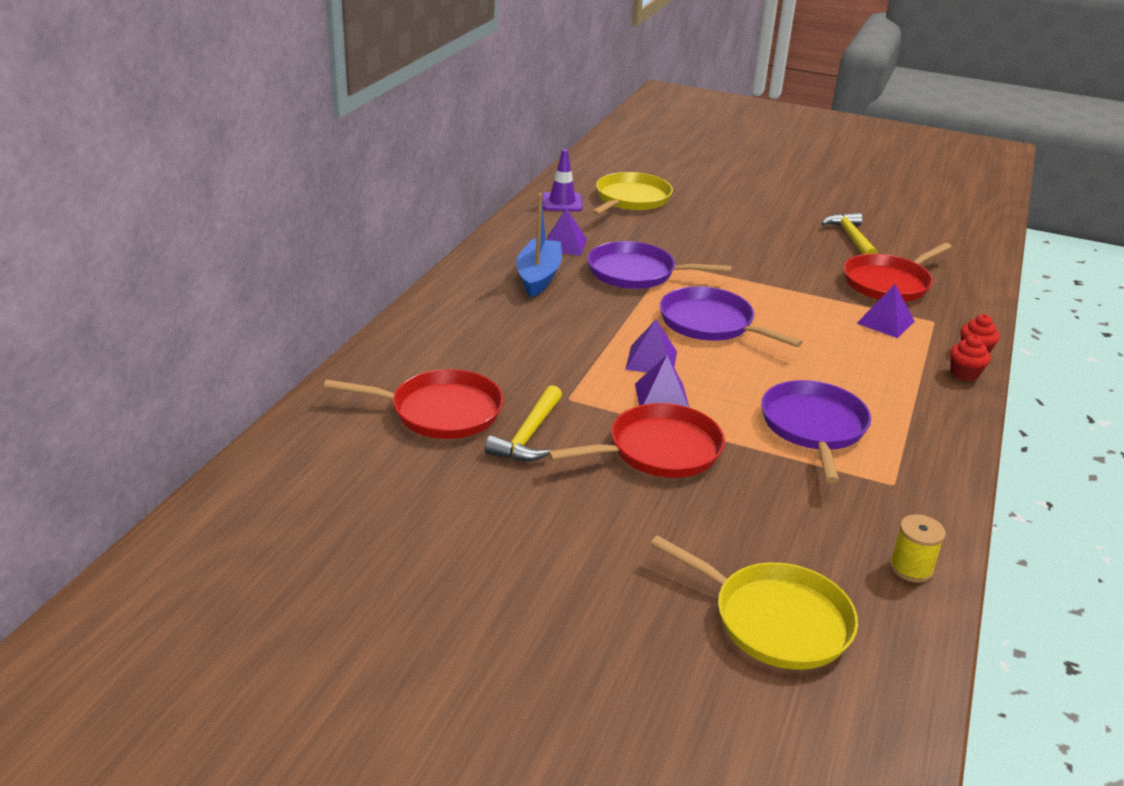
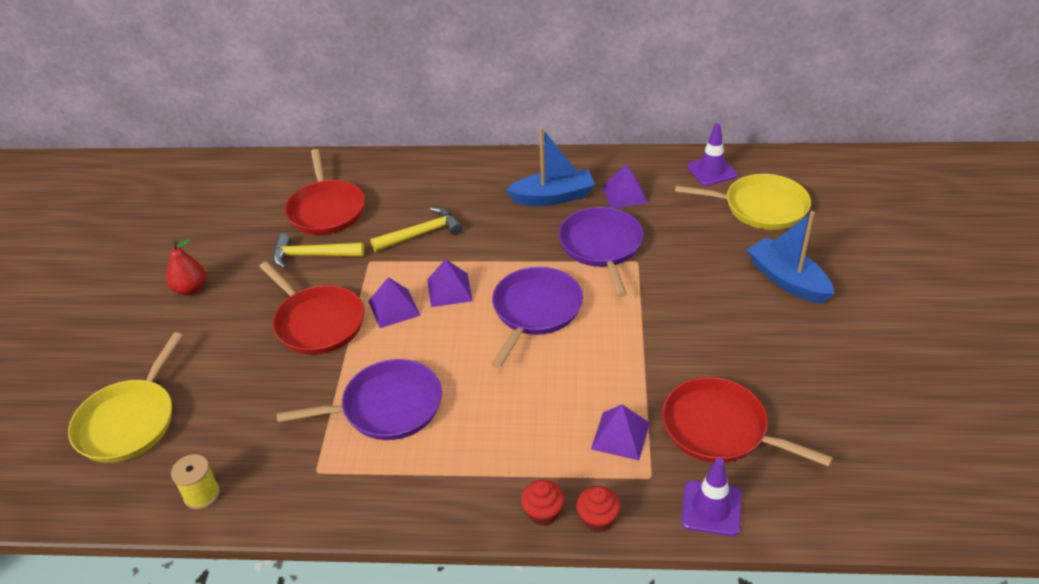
camera: 75 degrees right, 10 degrees up
yellow hammer [821,213,878,255] -> yellow hammer moved to [370,207,463,252]
none -> red pear [166,238,206,295]
none -> purple traffic cone [681,458,741,536]
none -> blue boat [747,211,834,304]

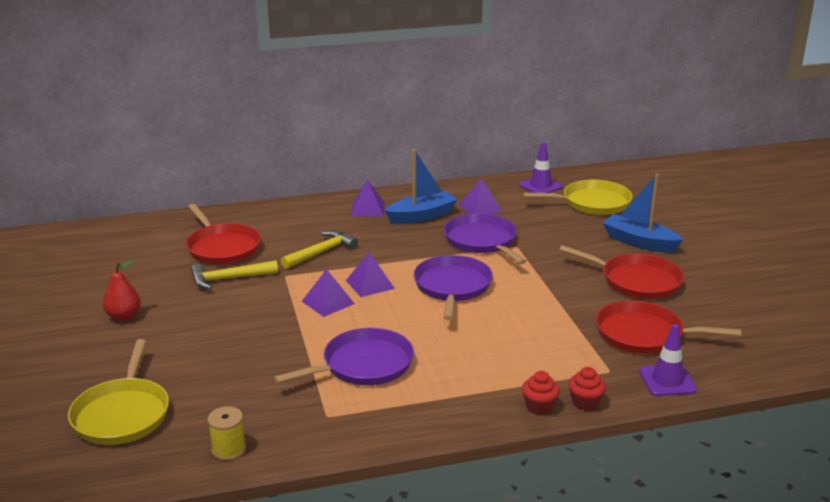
camera: 20 degrees left, 15 degrees down
red pan [259,261,364,355] -> red pan moved to [559,245,684,299]
purple pyramid [591,404,650,460] -> purple pyramid moved to [351,180,385,216]

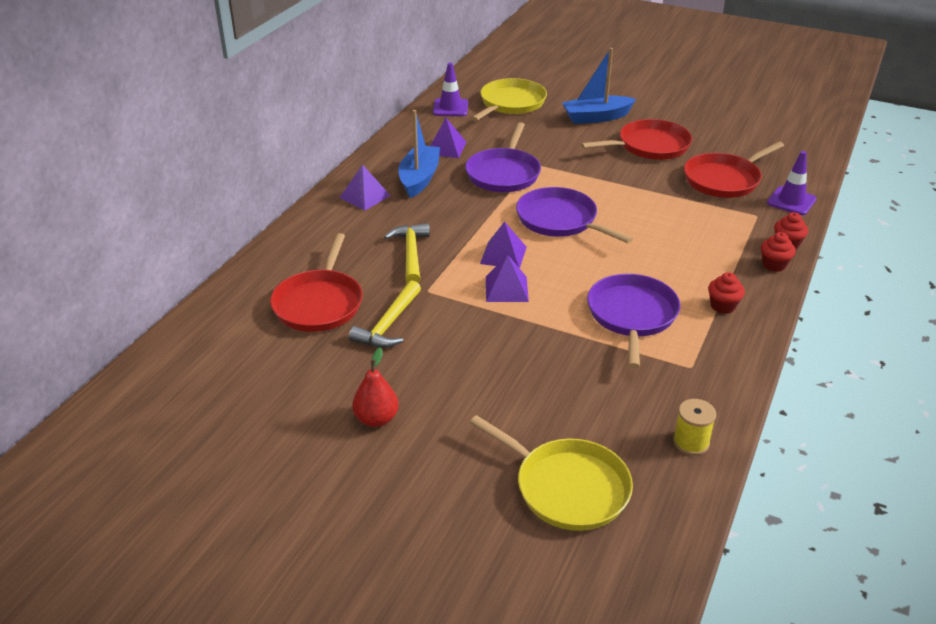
camera: 50 degrees left, 10 degrees up
red pan [186,204,261,264] -> red pan turned 90 degrees clockwise [270,233,363,332]
purple pan [444,213,526,264] -> purple pan turned 90 degrees counterclockwise [465,122,541,192]
none -> red cupcake [708,272,745,314]

